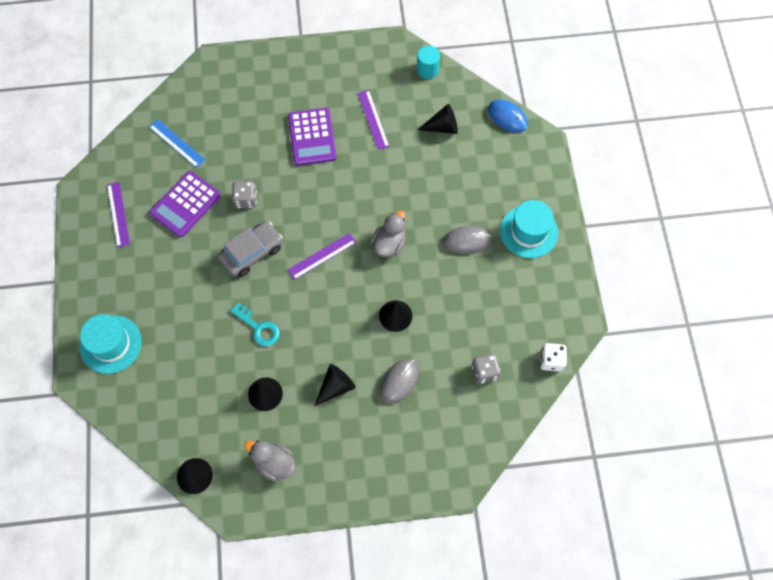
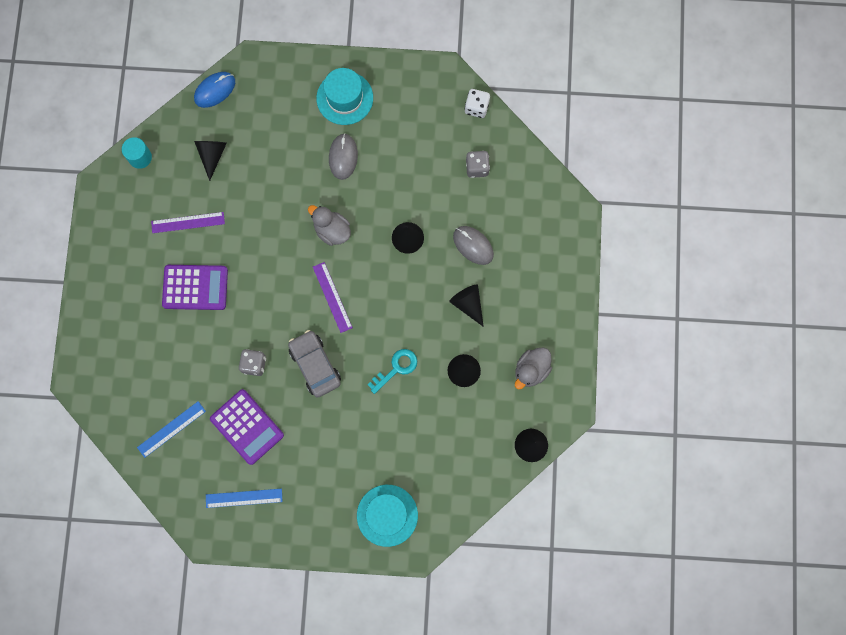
camera: 80 degrees left, 10 degrees up
purple ruler [107,182,130,248] -> blue ruler [206,489,283,508]

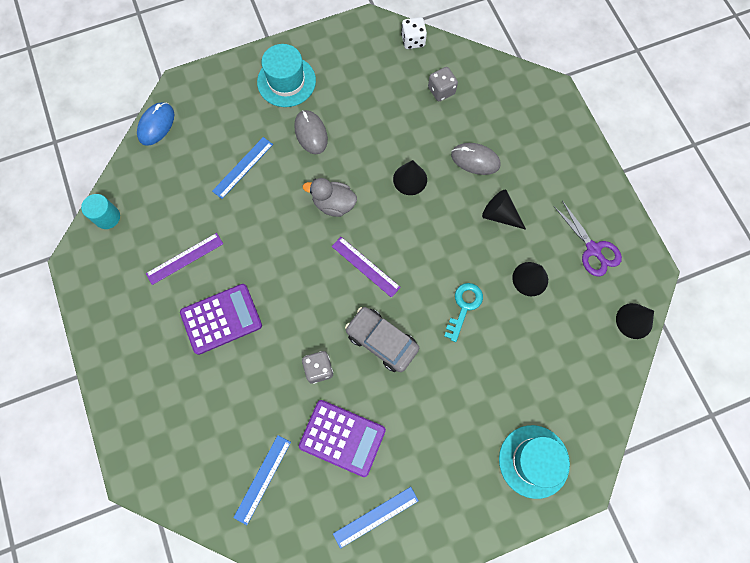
camera: 25 degrees left, 5 degrees down
black cone [194,141,227,181] -> none
grey duck [515,347,552,389] -> purple scissors [554,201,622,277]
none -> blue ruler [212,137,273,199]

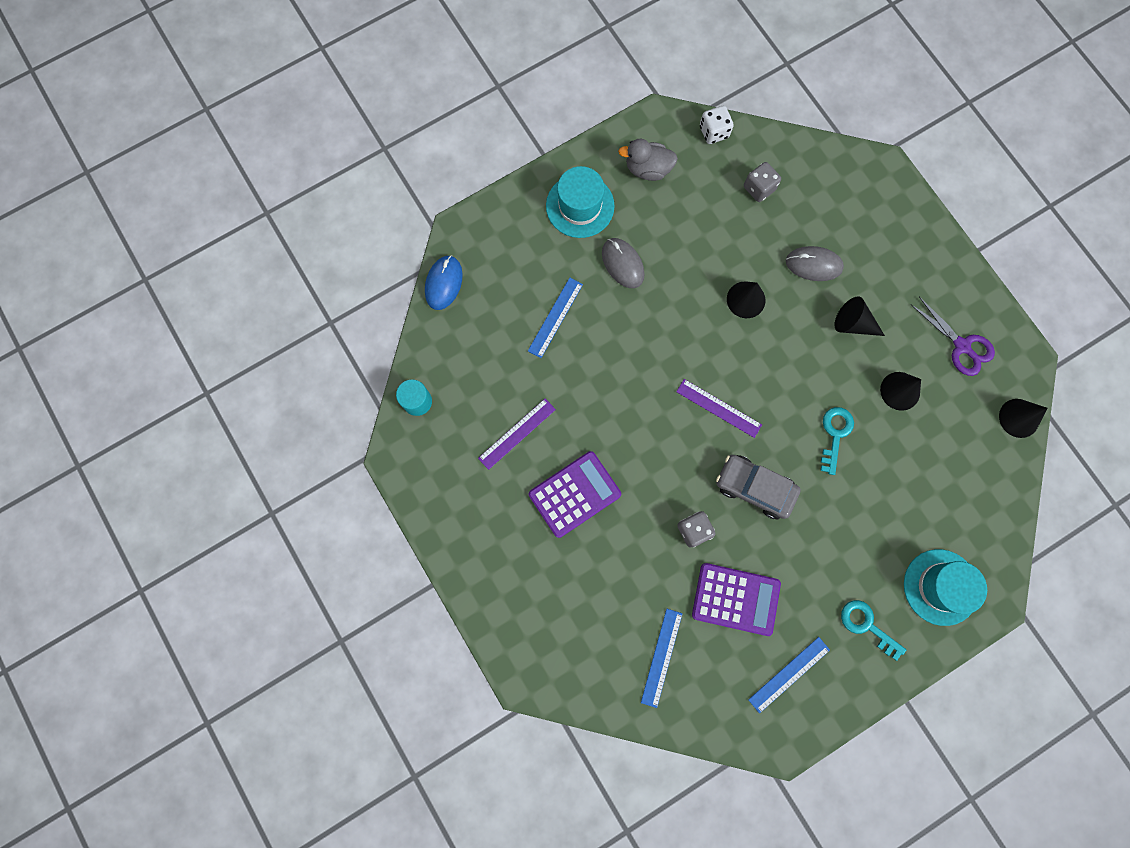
camera: 10 degrees left, 5 degrees up
grey duck [303,178,357,217] -> grey duck moved to [618,139,678,181]
none -> turquoise key [841,600,906,661]

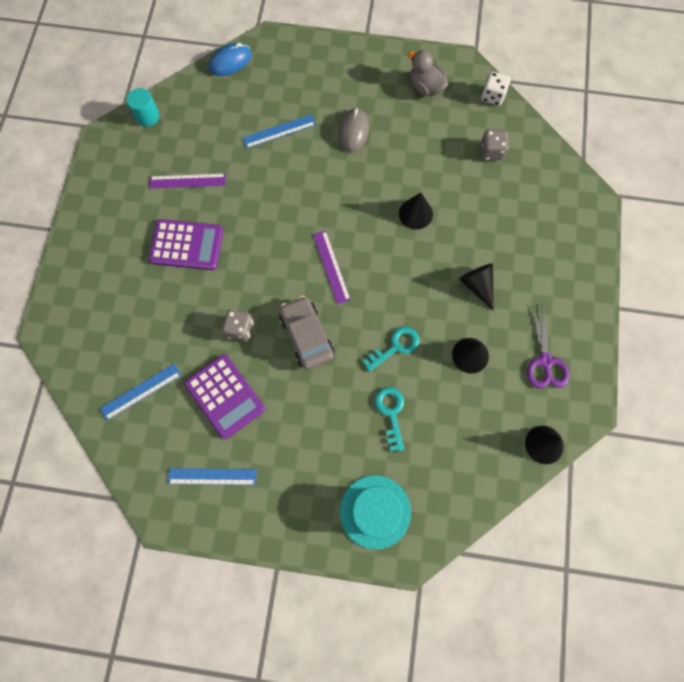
camera: 40 degrees right, 5 degrees down
turquoise hat [546,166,614,238] -> none
grey mouse [786,246,844,281] -> none
turquoise key [841,600,906,661] -> turquoise key moved to [375,387,404,451]

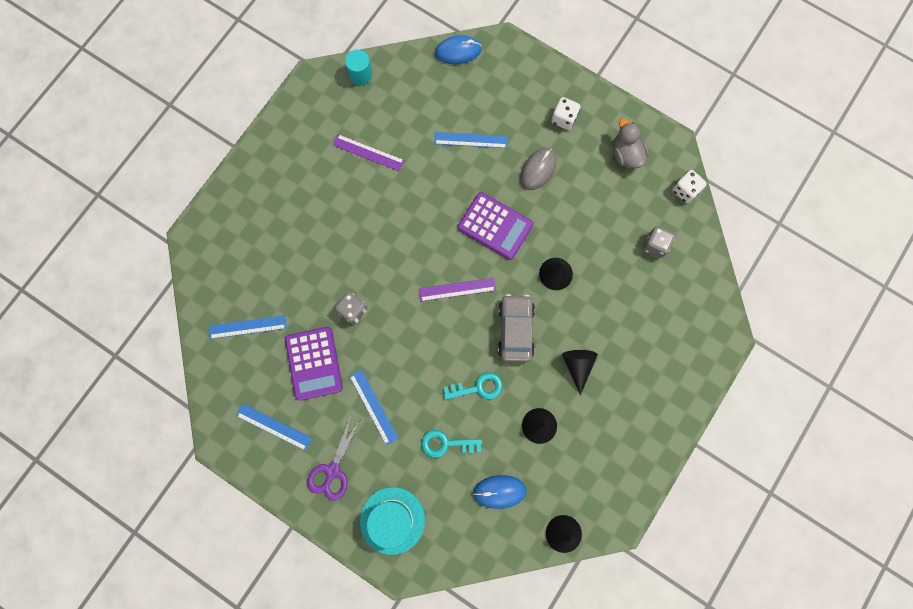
camera: 25 degrees right, 5 degrees up
purple calculator [149,219,223,270] -> purple calculator moved to [458,192,533,260]
grey car [279,296,334,370] -> grey car moved to [498,294,535,362]
purple ruler [313,231,351,304] -> purple ruler turned 75 degrees clockwise [419,278,496,301]
turquoise key [375,387,404,451] -> turquoise key turned 105 degrees counterclockwise [421,430,482,458]
purple scissors [527,305,569,389] -> purple scissors moved to [307,414,361,501]
none -> blue ruler [349,370,399,445]
none -> blue mouse [473,475,527,509]
none -> white dice [551,97,580,130]

